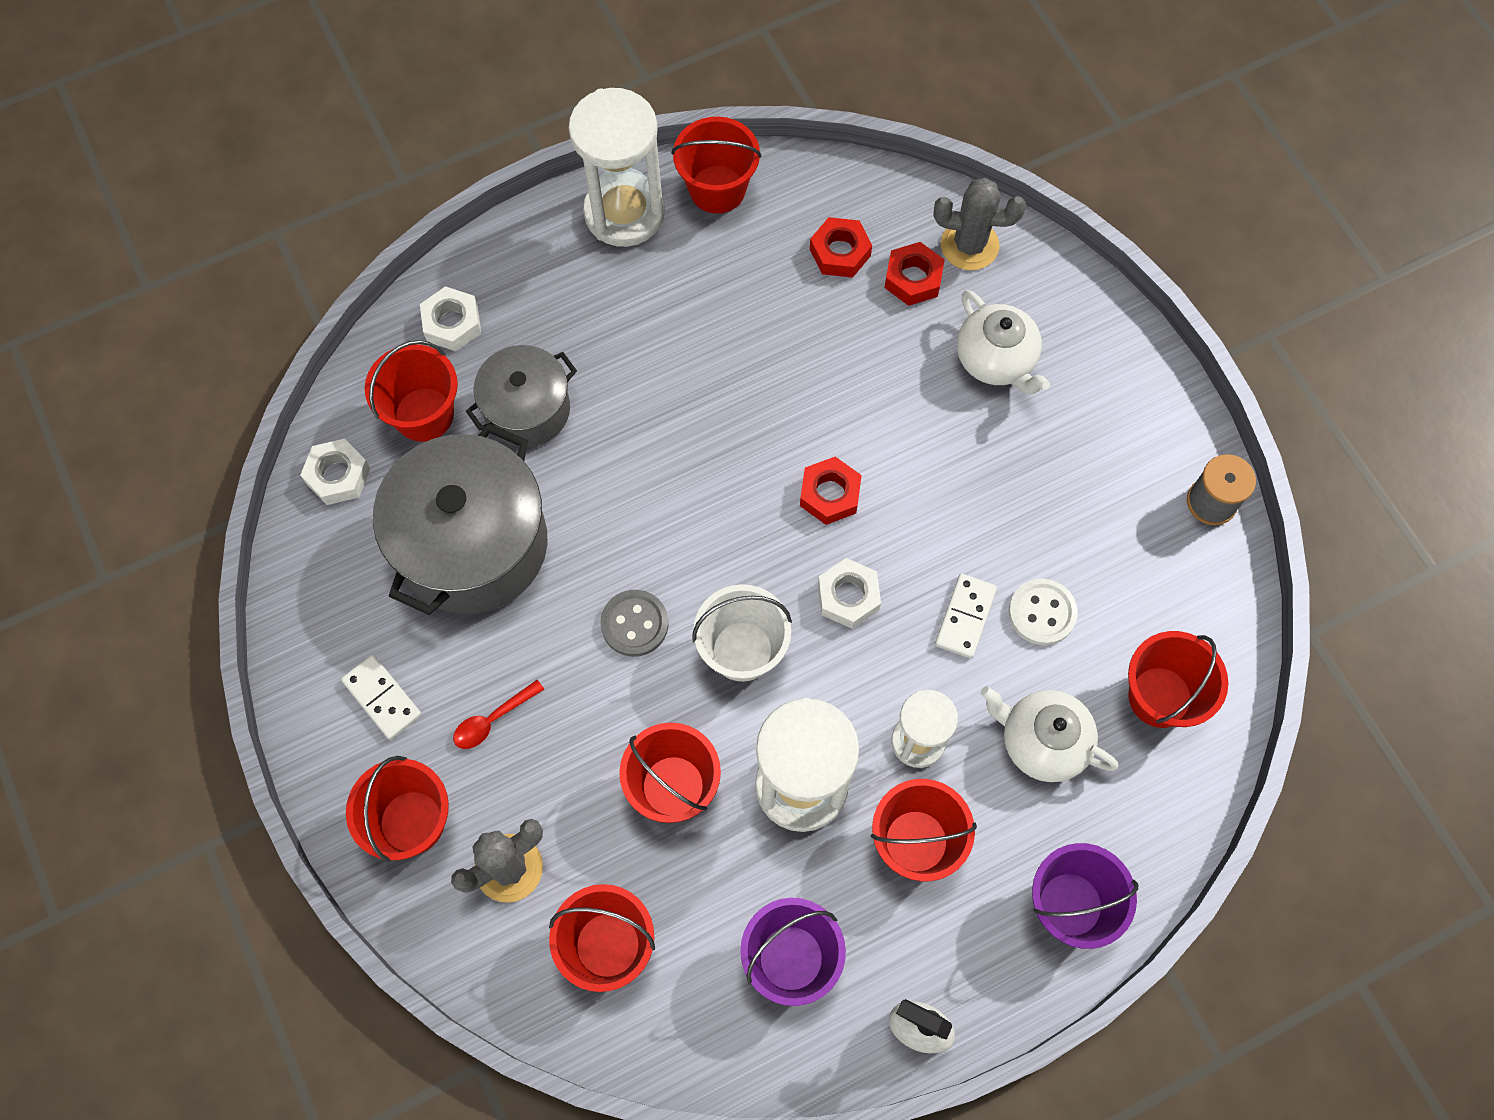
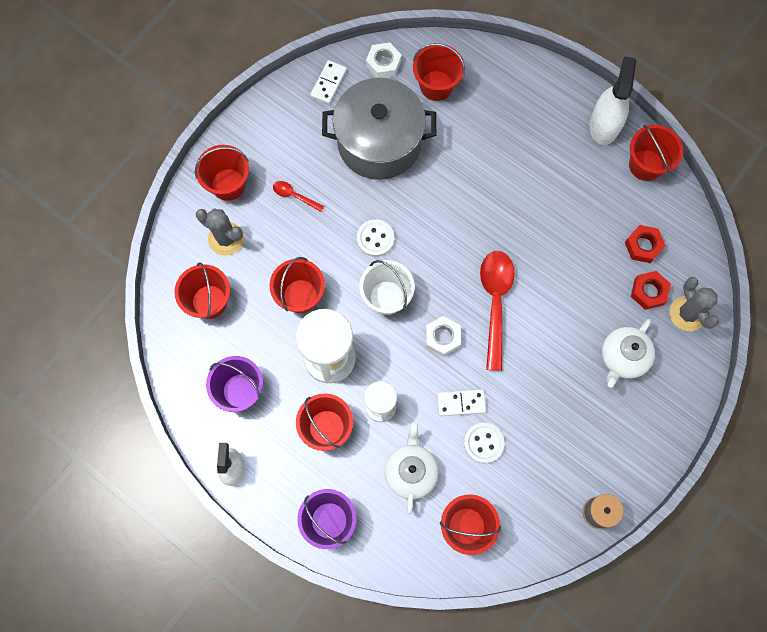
camera: 65 degrees right, 5 degrees up
white domino [341,655,422,740] -> white domino moved to [310,60,347,104]
white nut [420,286,481,351] -> none
grey pot [466,345,577,447] -> none
white hourglass [569,88,665,247] -> white spray bottle [590,57,636,145]
grey button [601,590,668,657] -> white button [357,219,395,257]
red nut [800,457,862,525] -> red spoon [480,251,515,371]

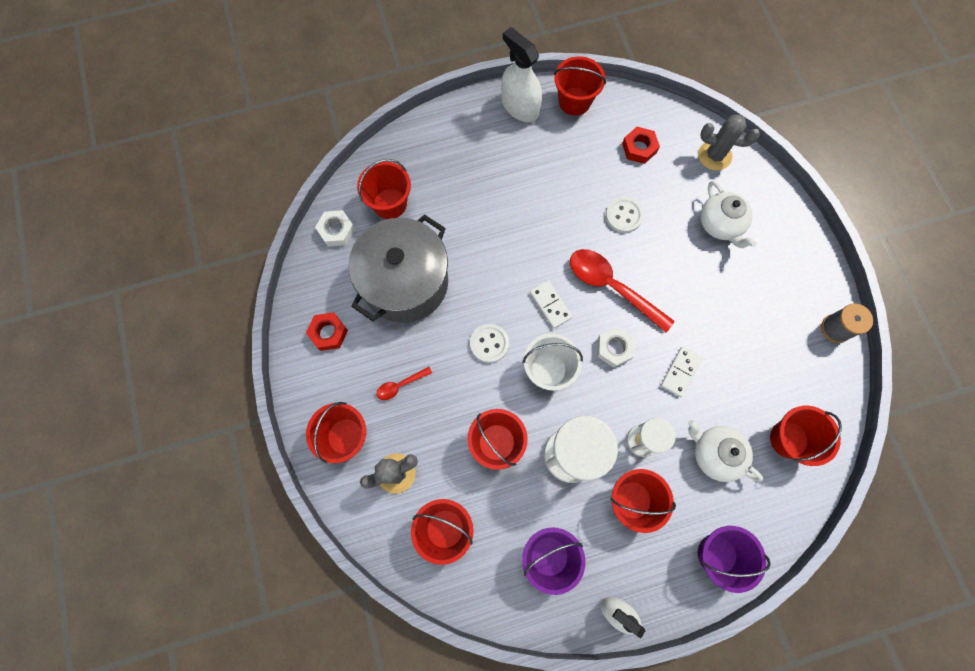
camera: 55 degrees left, 0 degrees up
white domino [310,60,347,104] -> white domino moved to [530,280,573,329]
white button [464,423,505,463] -> white button moved to [606,197,643,233]
red nut [631,271,671,310] -> red nut moved to [306,312,348,351]

